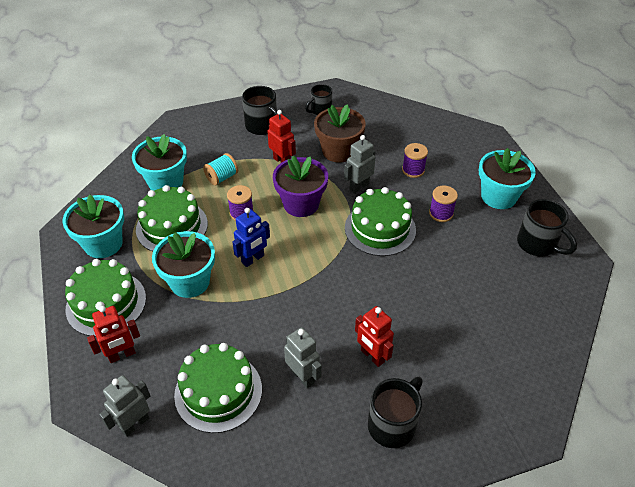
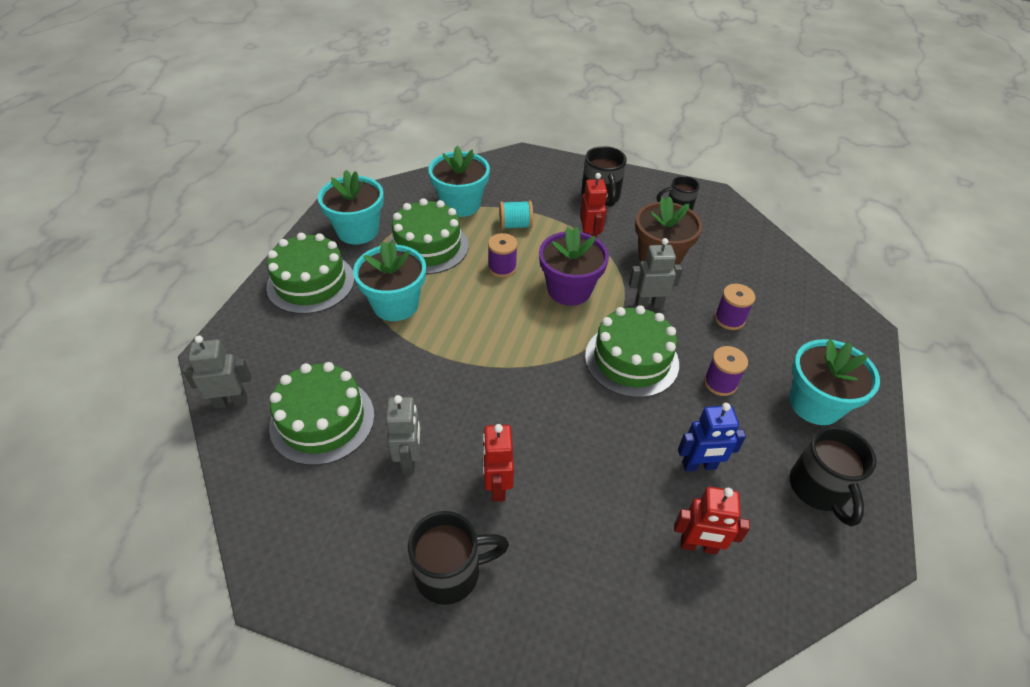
camera: 35 degrees right, 0 degrees up
red robot [87,306,140,363] -> red robot moved to [674,487,750,554]
blue robot [232,208,270,267] -> blue robot moved to [678,403,746,472]

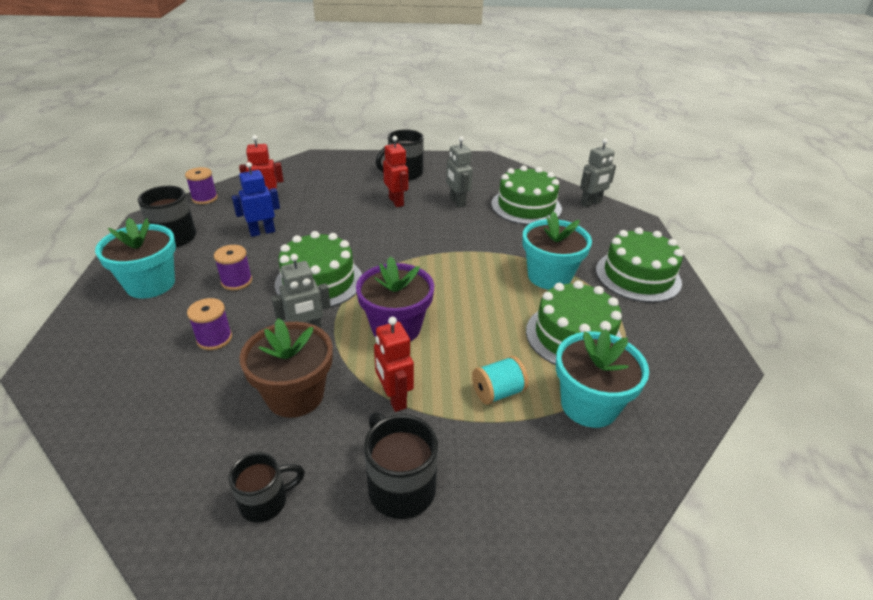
camera: 160 degrees right, 10 degrees down
turquoise flower pot [318,170,384,244] -> none
purple spool [488,233,518,278] -> purple spool moved to [185,167,218,204]

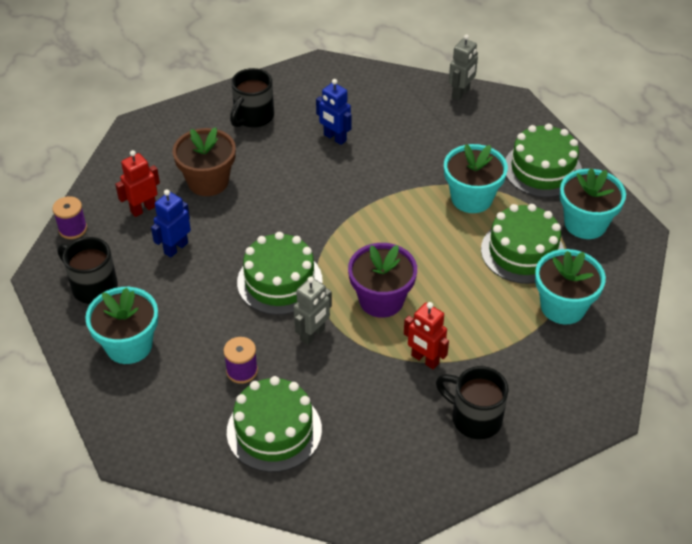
camera: 25 degrees left, 10 degrees up
purple spool [214,245,252,290] -> none
black mug [229,452,305,523] -> none
brown flower pot [240,318,333,418] -> brown flower pot moved to [173,127,236,196]
red robot [383,136,408,207] -> none
grey robot [446,136,473,207] -> blue robot [316,79,352,145]
turquoise spool [472,356,528,405] -> none
green cake [491,165,562,225] -> green cake moved to [227,376,322,472]
none -> turquoise flower pot [560,168,626,239]

